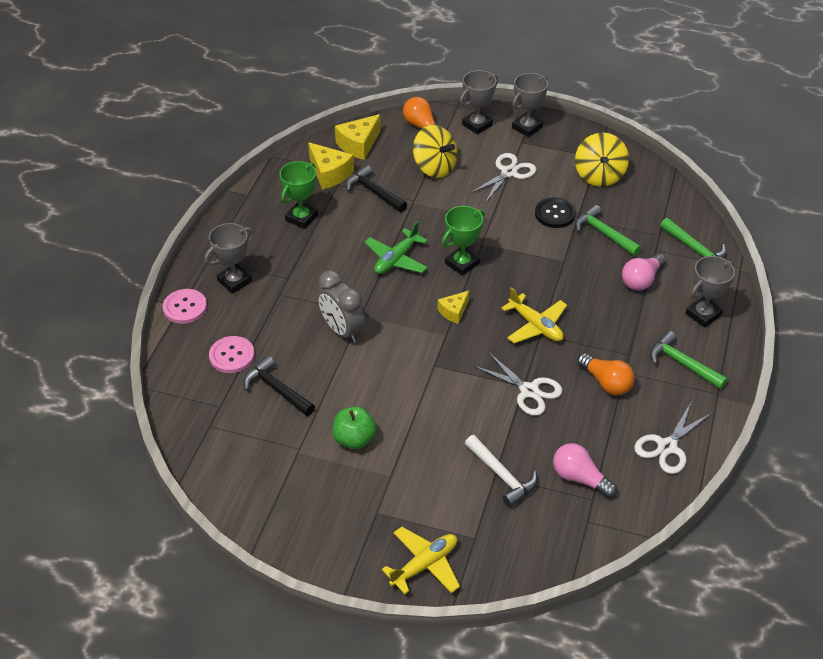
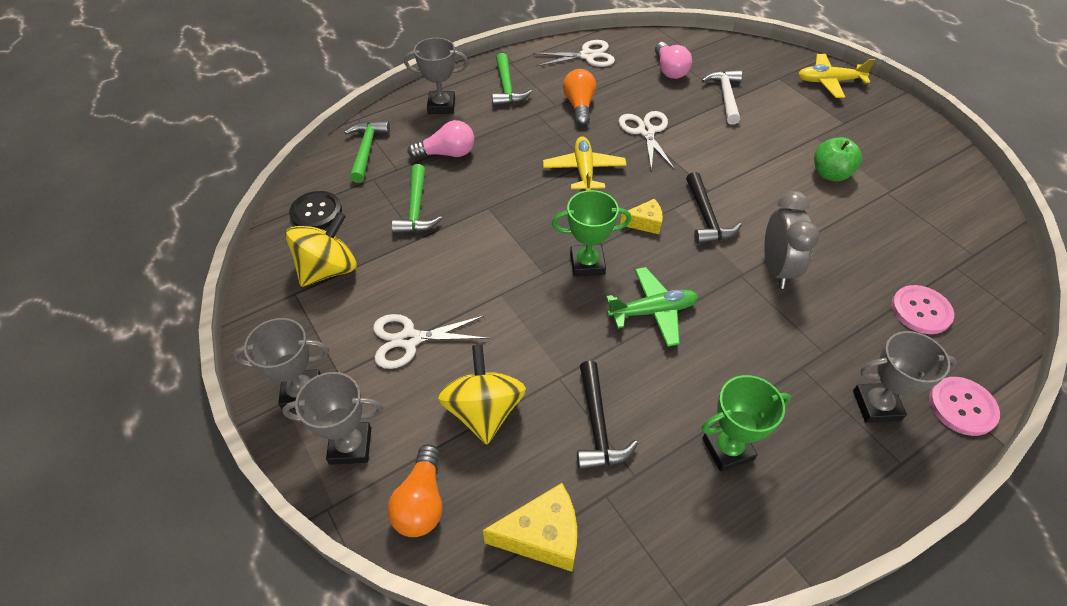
camera: 140 degrees left, 5 degrees up
black hammer [244,356,315,416] -> black hammer moved to [686,172,741,244]
yellow cheese [308,142,354,190] -> none
black button [535,197,576,228] -> black button moved to [289,191,342,229]

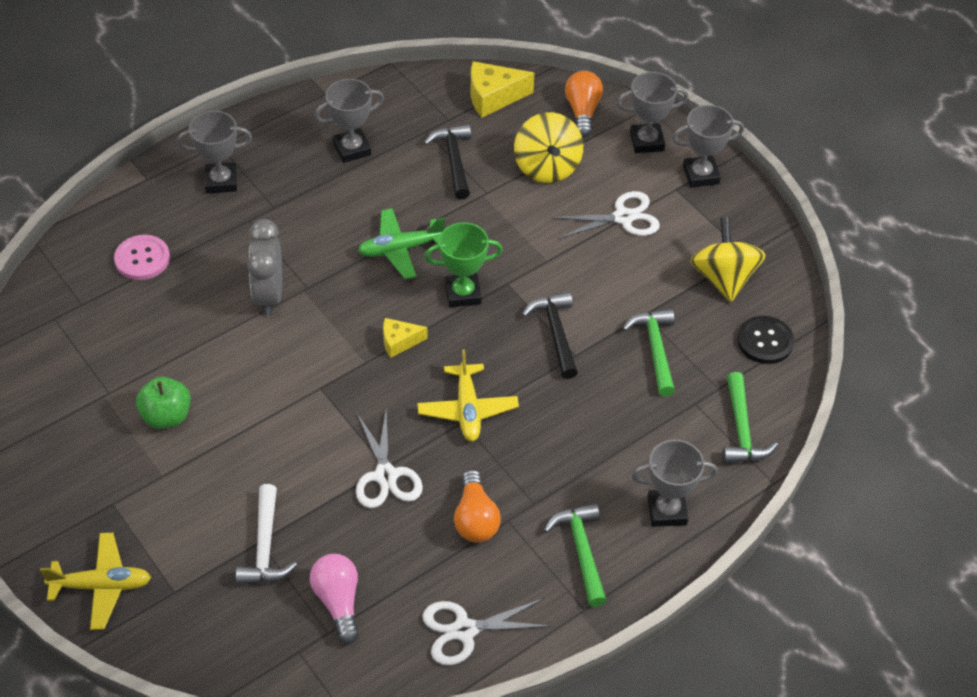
camera: 175 degrees right, 0 degrees up
yellow spinning top [286,212,357,287] -> yellow spinning top turned 135 degrees clockwise [690,217,766,302]
pink light bulb [407,120,474,159] -> none
black hammer [686,172,741,244] -> black hammer moved to [522,292,578,379]
green trophy [701,375,791,472] -> grey trophy [315,79,384,163]
pink button [929,377,1000,436] -> none

